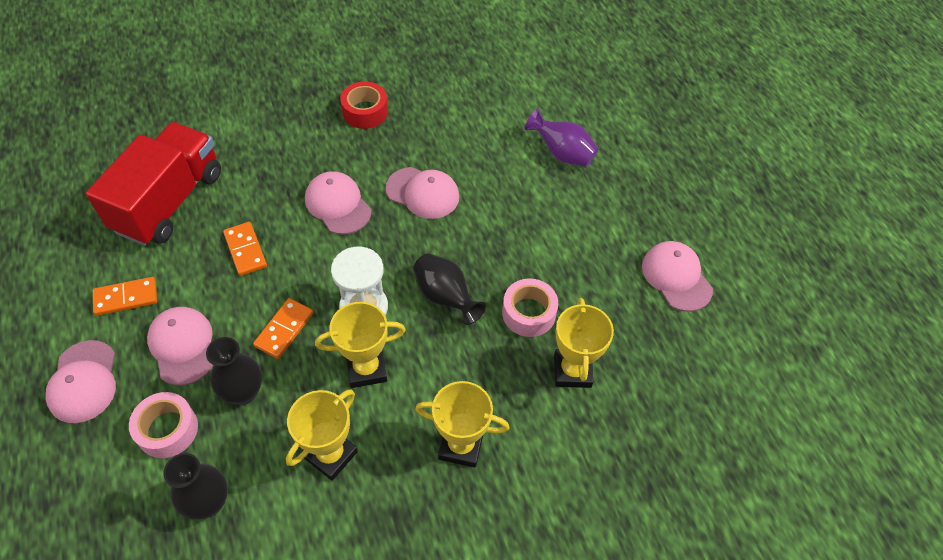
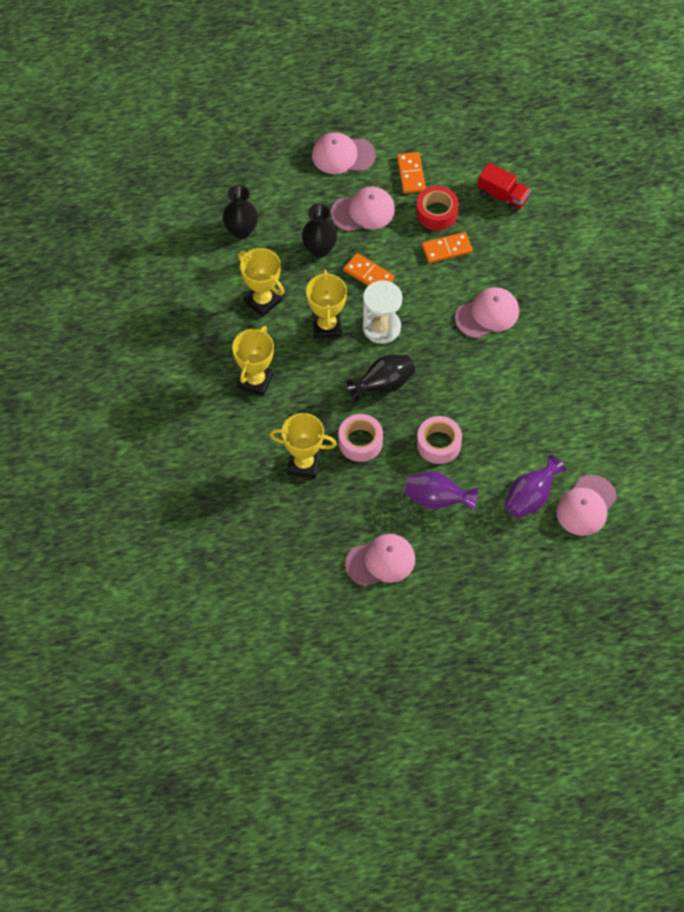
camera: 100 degrees right, 5 degrees up
red truck [86,122,221,246] -> red truck [478,163,531,212], size x0.49
pink tape [129,392,198,458] -> pink tape moved to [417,416,462,464]
red tape [340,81,388,129] -> red tape moved to [416,186,459,231]
pink cap [385,167,459,219] -> pink cap moved to [556,475,617,536]
none -> purple vase [405,471,478,510]

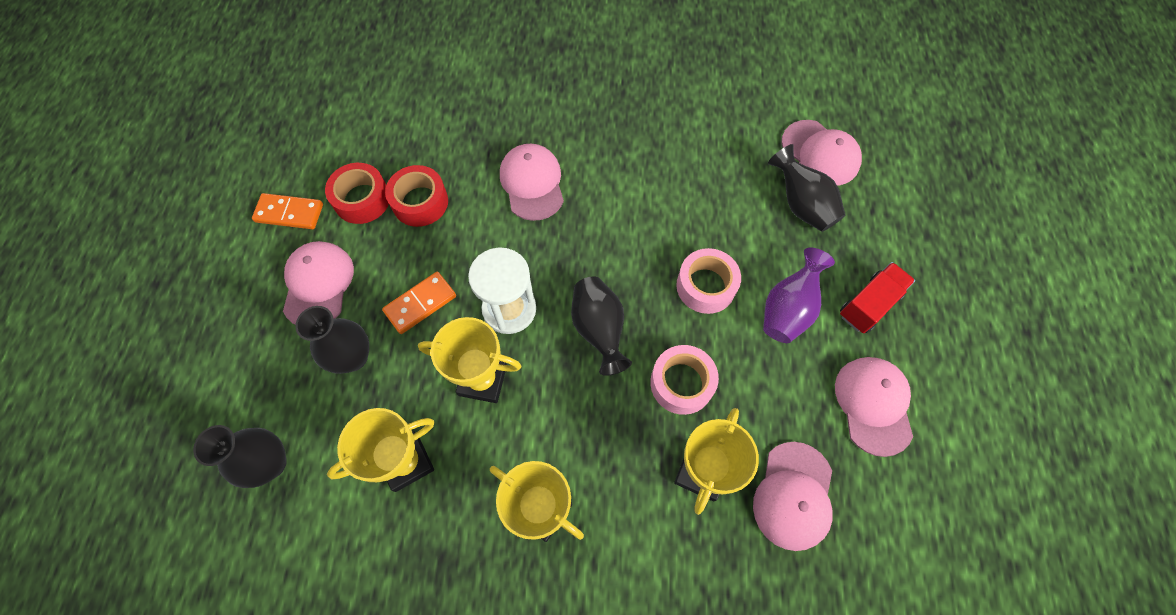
camera: 75 degrees left, 5 degrees up
pink cap [312,132,376,174] -> pink cap moved to [753,442,833,551]
orange domino [422,232,473,263] -> red tape [385,165,448,227]
red truck [478,163,531,212] -> red truck moved to [840,262,915,333]
purple vase [504,454,567,518] -> black vase [768,144,845,232]

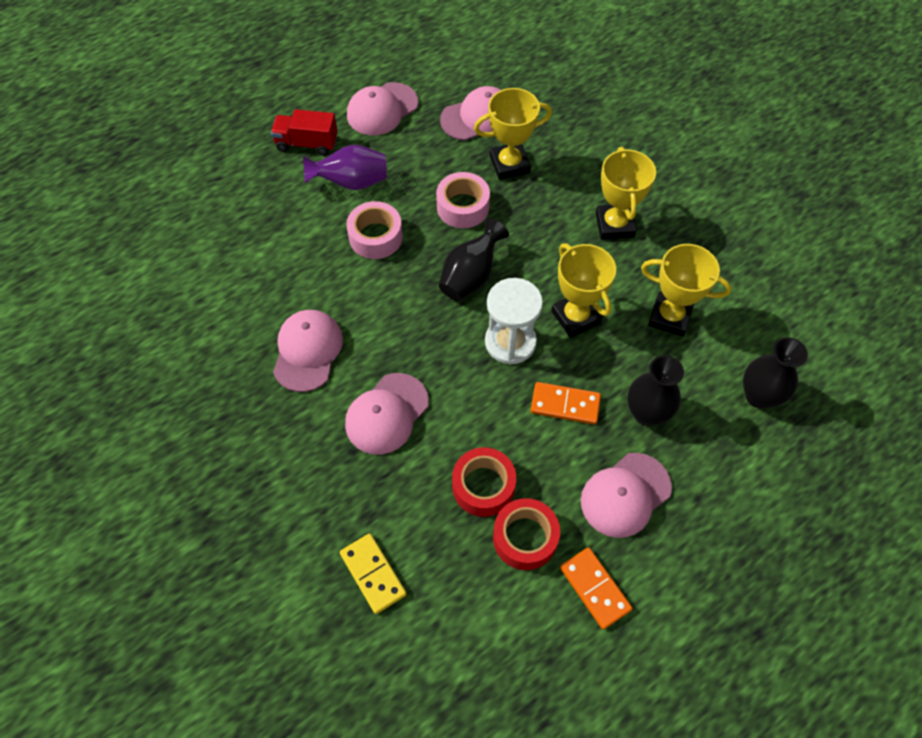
camera: 130 degrees left, 5 degrees down
black vase [768,144,845,232] -> none
pink cap [782,120,862,186] -> pink cap moved to [273,310,343,392]
none -> yellow domino [340,533,407,614]

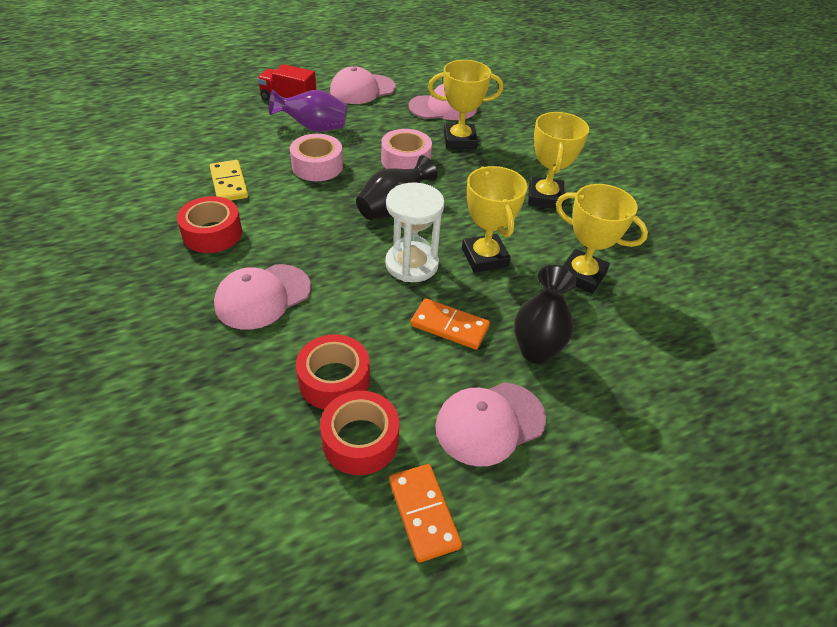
camera: 10 degrees right, 15 degrees down
pink cap [273,310,343,392] -> red tape [177,196,242,253]
yellow domino [340,533,407,614] -> yellow domino moved to [210,160,248,201]
black vase [743,337,808,409] -> none

